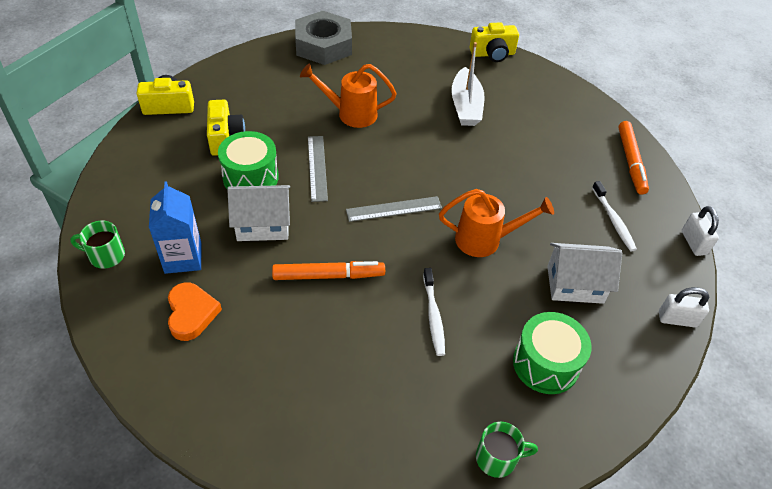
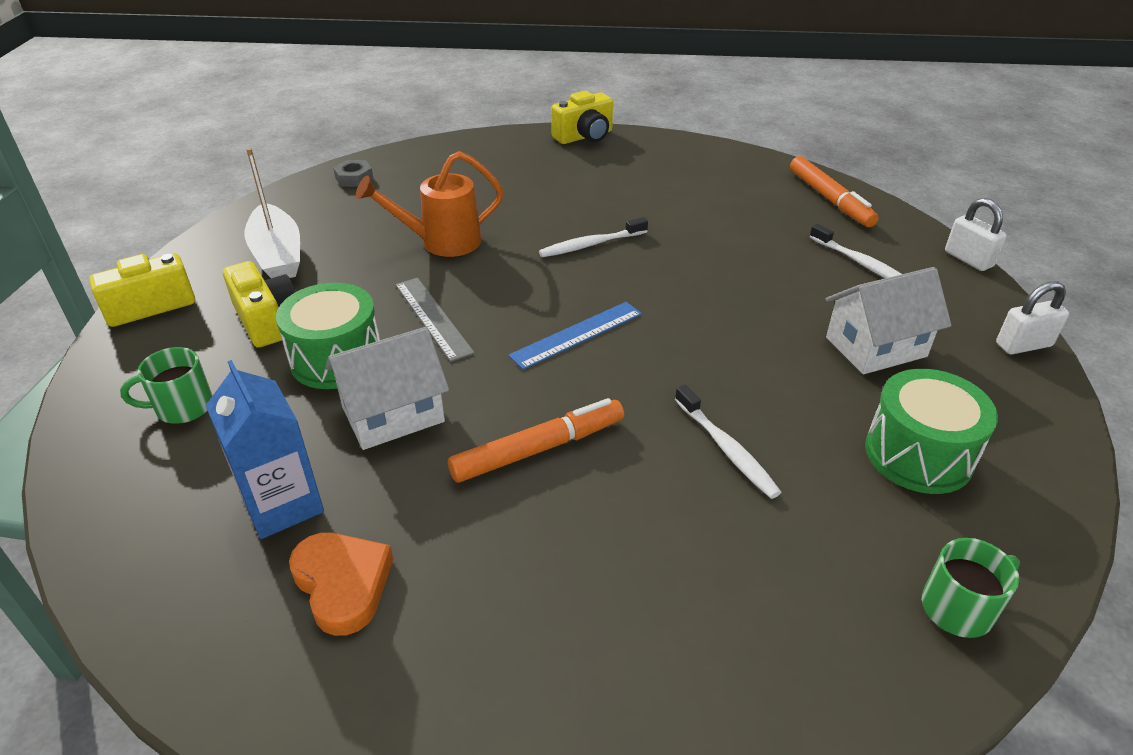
camera: 20 degrees left, 10 degrees down
green mug [70,221,125,269] -> green mug moved to [120,347,213,424]
grey nut [295,11,352,65] -> grey nut [333,160,374,187], size x0.41
grey ruler [346,196,442,222] -> blue ruler [508,302,642,370]
orange watering can [439,189,554,257] -> none
white boat [451,42,485,126] -> white boat moved to [245,148,300,278]
none -> white toothbrush [539,217,648,257]

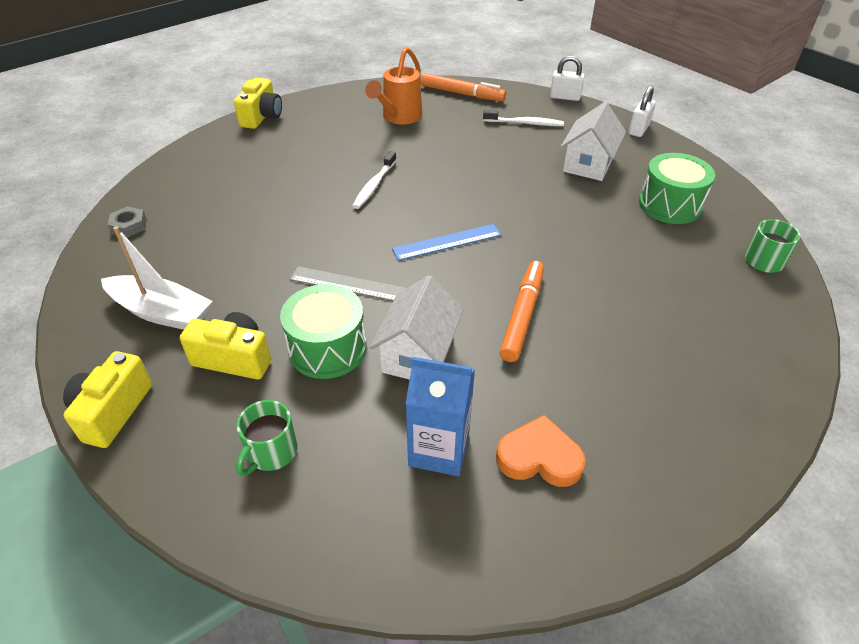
camera: 45 degrees left, 5 degrees up
orange watering can [356,151,504,257] -> orange watering can moved to [365,47,422,125]
blue ruler [508,302,642,370] -> blue ruler turned 60 degrees clockwise [392,224,502,261]
white toothbrush [675,385,782,499] -> none

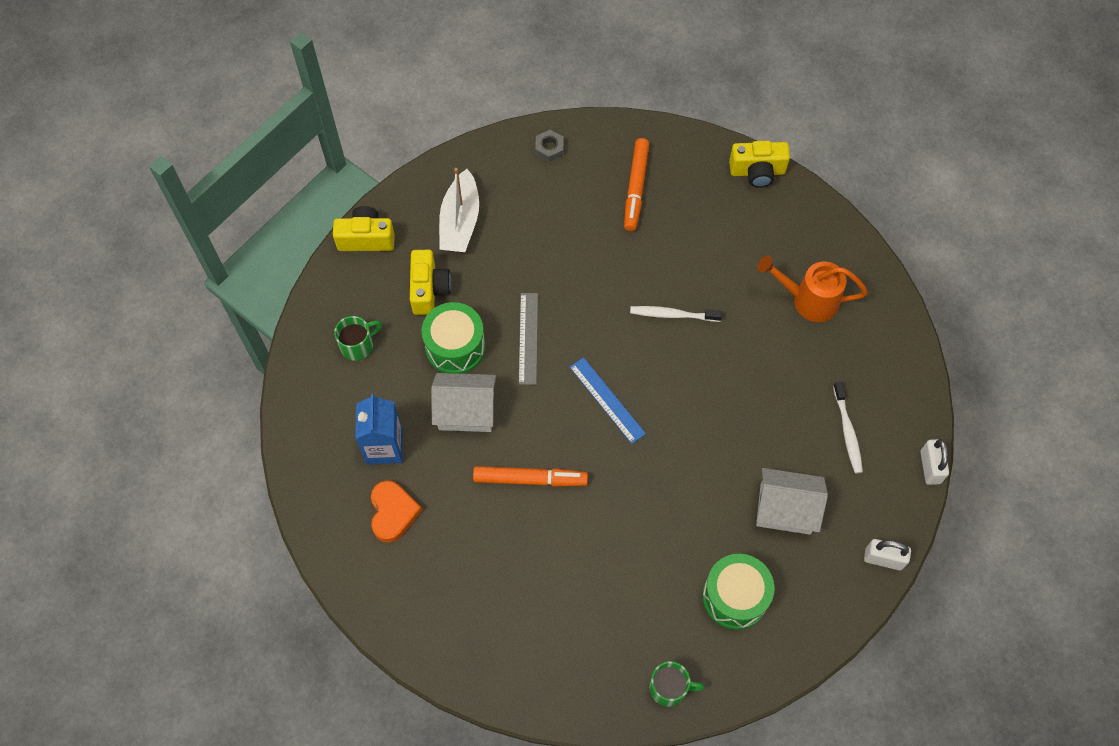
camera: 75 degrees right, 20 degrees up
green mug [236,400,297,476] -> green mug turned 135 degrees clockwise [334,316,382,361]
orange marker [420,73,506,101] -> orange marker moved to [624,138,649,231]

